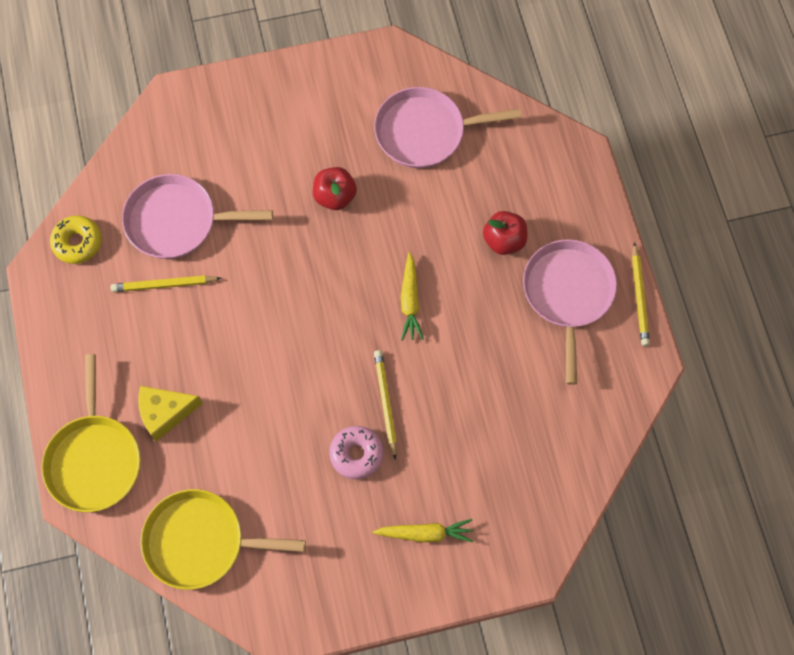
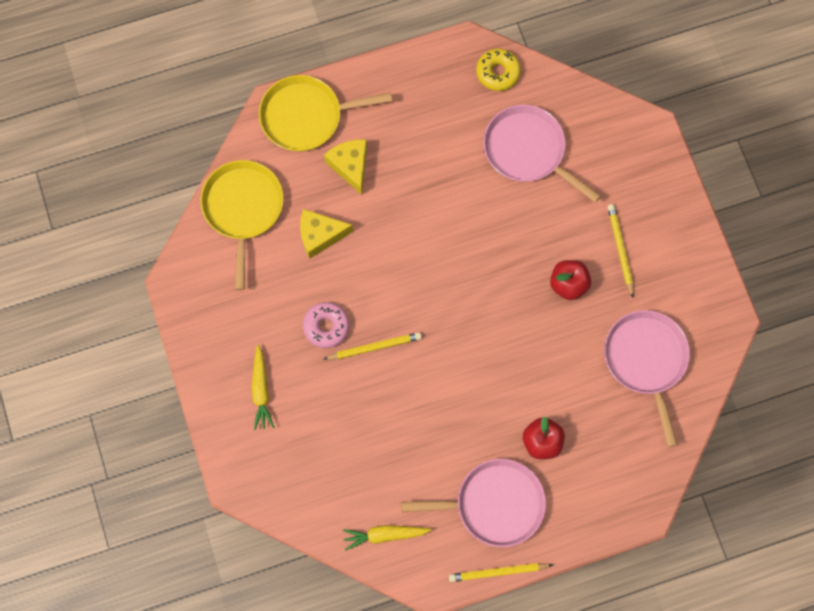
camera: 85 degrees right, 5 degrees up
yellow pencil [111,275,222,292] -> yellow pencil moved to [608,204,634,298]
pink pan [122,174,273,259] -> pink pan turned 45 degrees counterclockwise [483,104,601,203]
yellow carrot [401,252,424,341] -> yellow carrot moved to [343,525,432,551]
none -> yellow cheese [300,209,353,258]

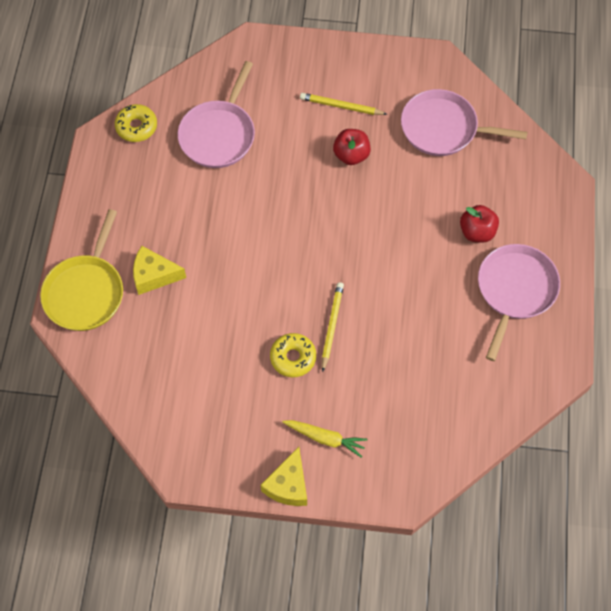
camera: 65 degrees left, 10 degrees down
yellow pan [200,160,284,290] -> none
yellow cheese [300,209,353,258] -> yellow cheese moved to [260,447,307,506]
pink donut [303,302,349,348] -> yellow donut [270,333,316,377]
yellow carrot [343,525,432,551] -> none
yellow pencil [449,563,553,582] -> none
pink pan [483,104,601,203] -> pink pan turned 45 degrees counterclockwise [178,61,255,168]

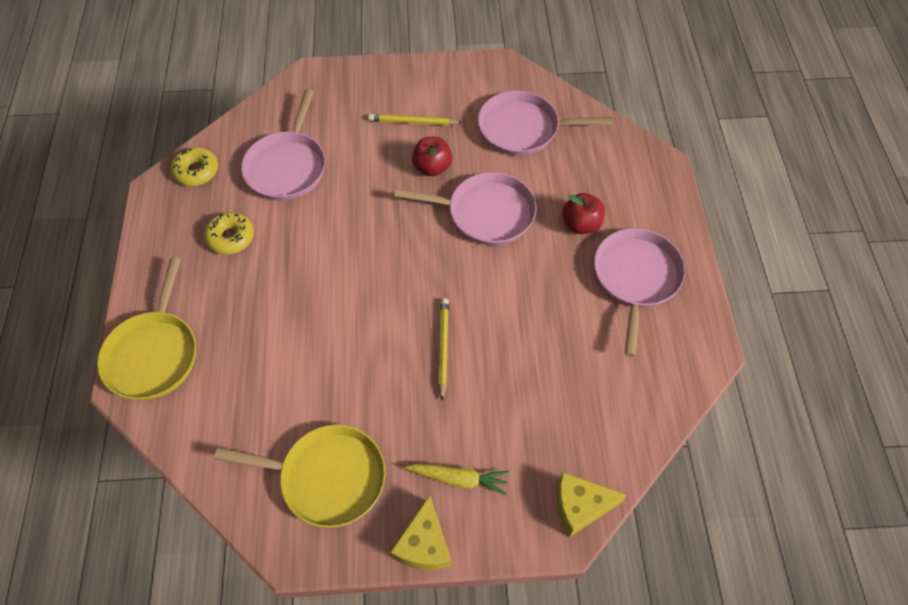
camera: 10 degrees left, 5 degrees down
yellow cheese [133,246,186,295] -> yellow cheese moved to [557,472,627,537]
yellow donut [270,333,316,377] -> yellow donut moved to [204,212,254,255]
none -> yellow pan [214,425,386,528]
none -> pink pan [394,172,537,245]

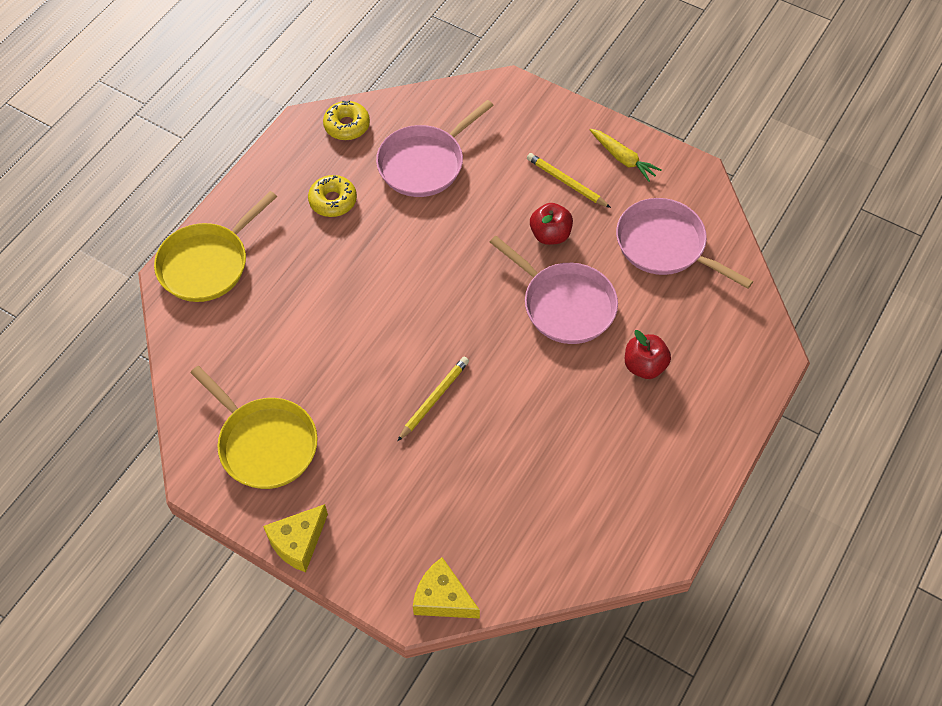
camera: 35 degrees right, 0 degrees up
yellow carrot [405,464,509,495] -> yellow carrot moved to [590,129,662,182]
pink pan [594,228,685,357] -> none

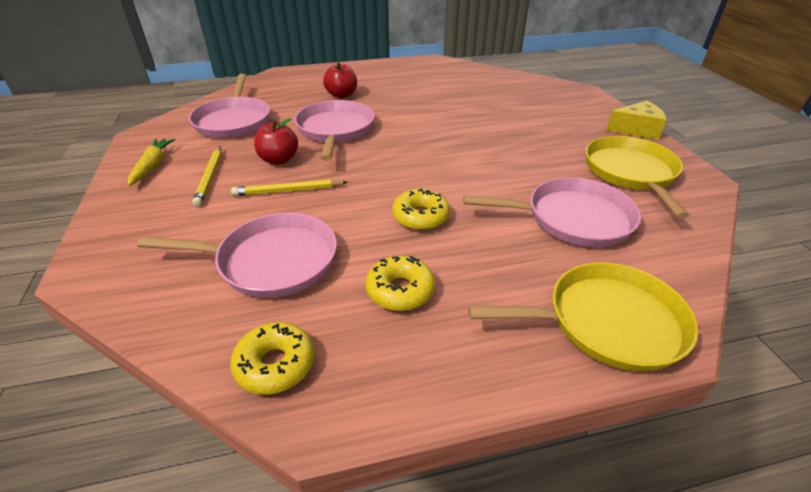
camera: 135 degrees left, 20 degrees down
yellow pencil [398,357,469,441] -> yellow pencil moved to [231,179,347,196]
yellow cheese [413,557,480,618] -> none
none -> yellow donut [392,188,450,230]
none -> pink pan [463,177,641,247]

